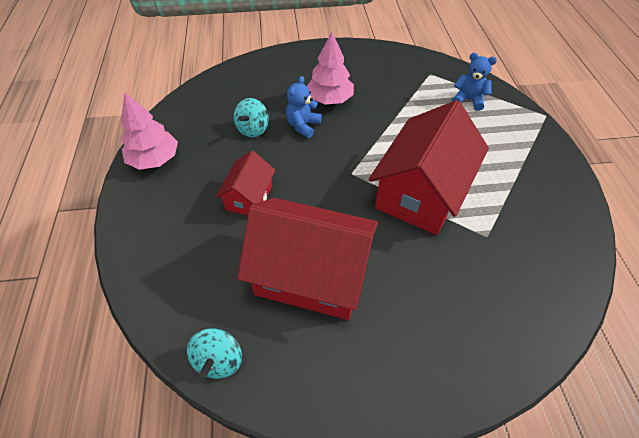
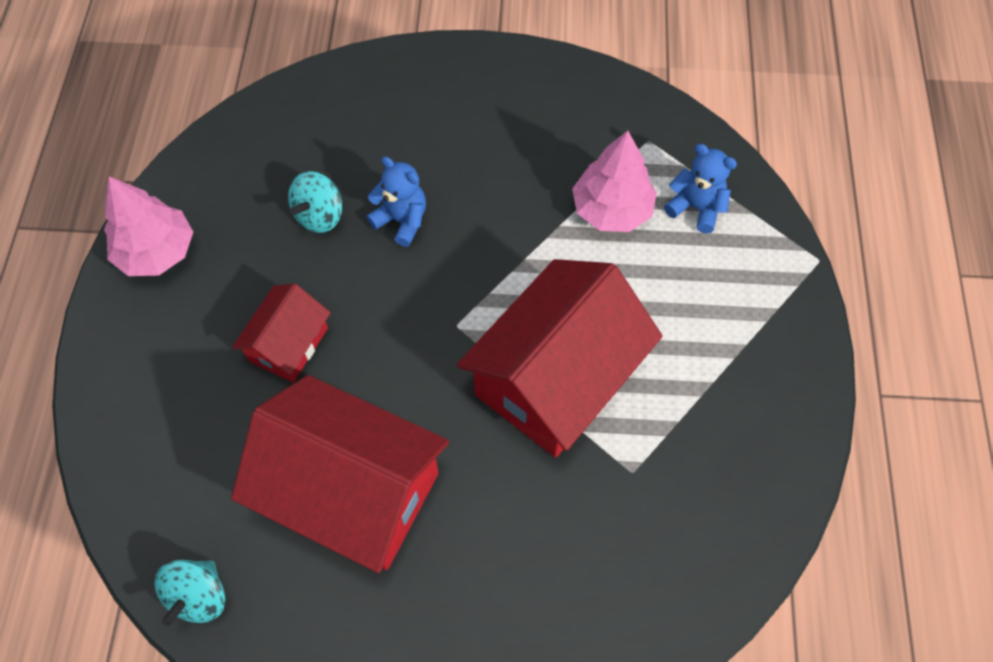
camera: 10 degrees right, 10 degrees up
blue teddy bear [286,76,322,138] -> blue teddy bear turned 90 degrees clockwise [367,156,426,247]
pink tree [307,32,354,104] -> pink tree moved to [572,131,657,232]

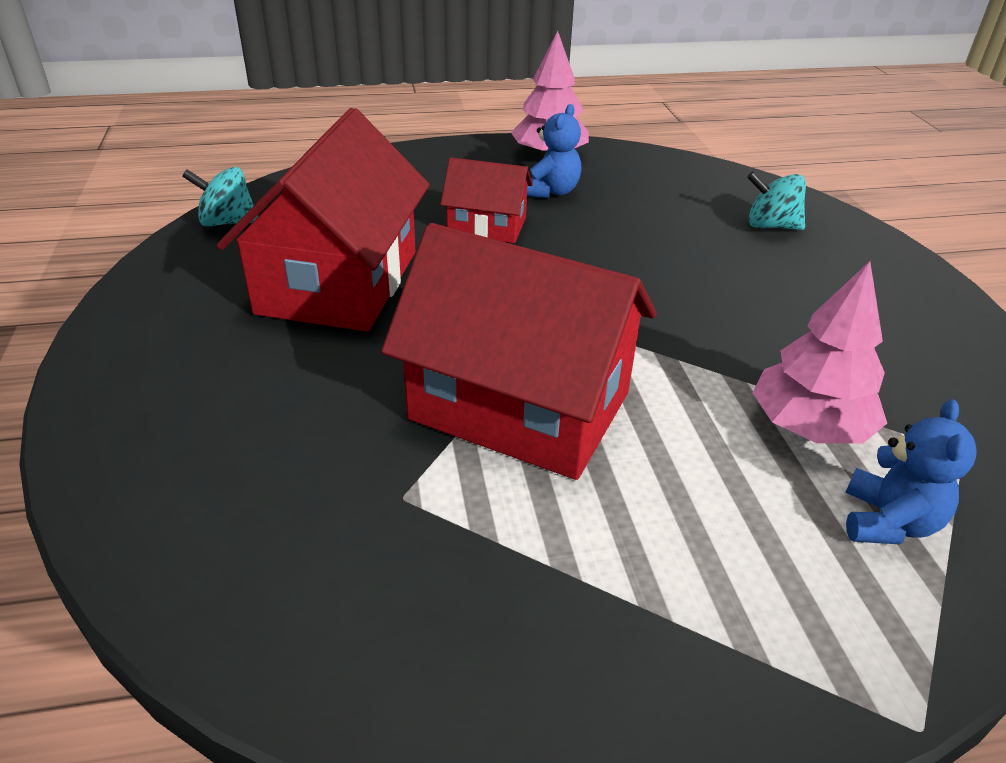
camera: 75 degrees right, 25 degrees down
turquoise spinning top [288,171,342,233] -> turquoise spinning top moved to [747,171,806,230]
blue teddy bear [367,156,426,247] -> blue teddy bear moved to [527,104,582,198]

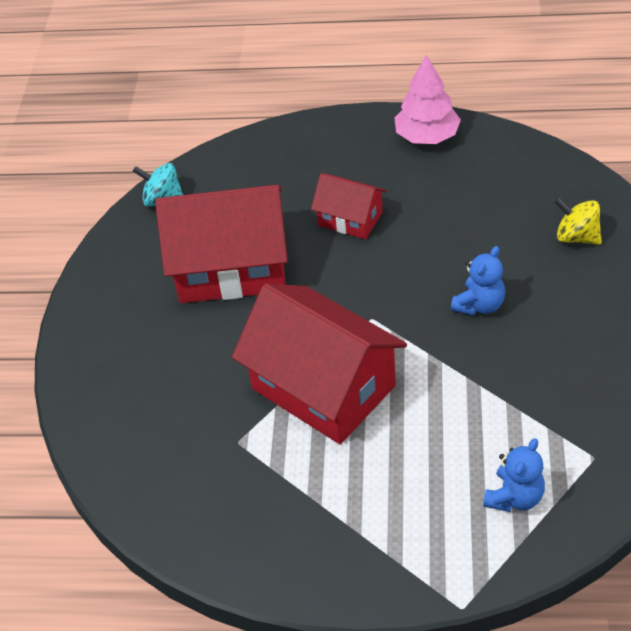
camera: 20 degrees right, 10 degrees up
red house [217,108,430,331] -> red house turned 60 degrees clockwise [155,185,288,303]
blue teddy bear [527,104,582,198] -> blue teddy bear moved to [451,246,505,316]
turquoise spinning top [747,171,806,230] -> yellow spinning top [554,198,602,245]
pink tree [753,261,887,444] -> none

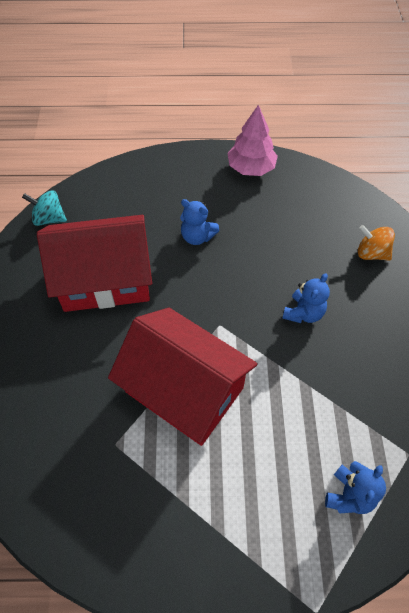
camera: 10 degrees left, 10 degrees up
red house [311,173,387,239] -> blue teddy bear [180,199,220,245]
yellow spinning top [554,198,602,245] -> orange spinning top [358,225,395,261]

